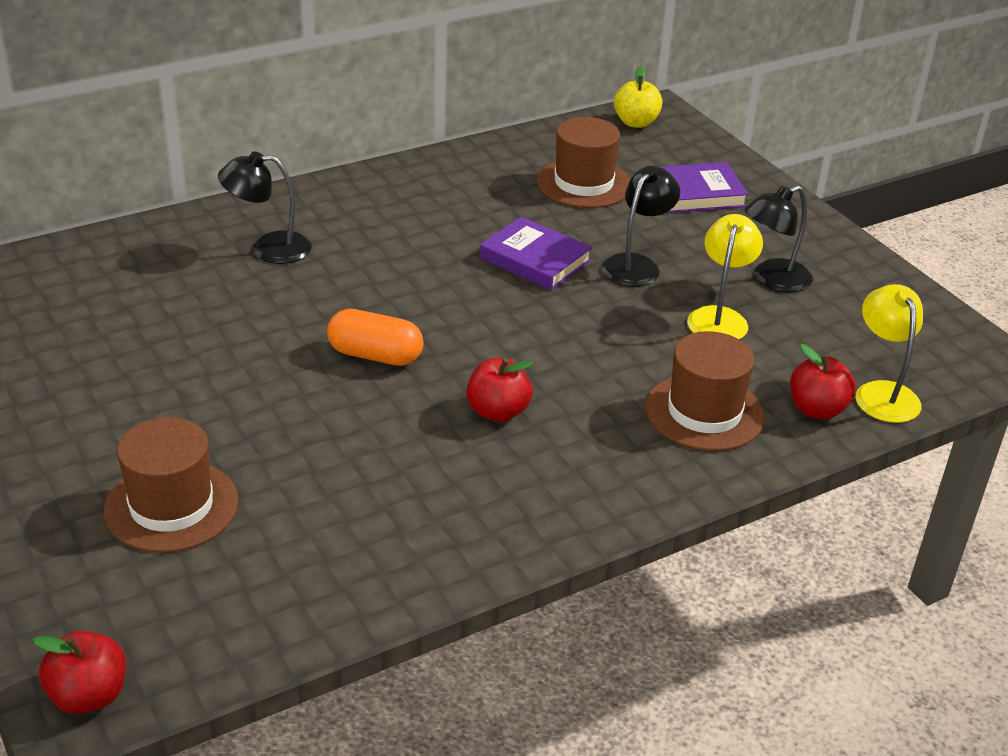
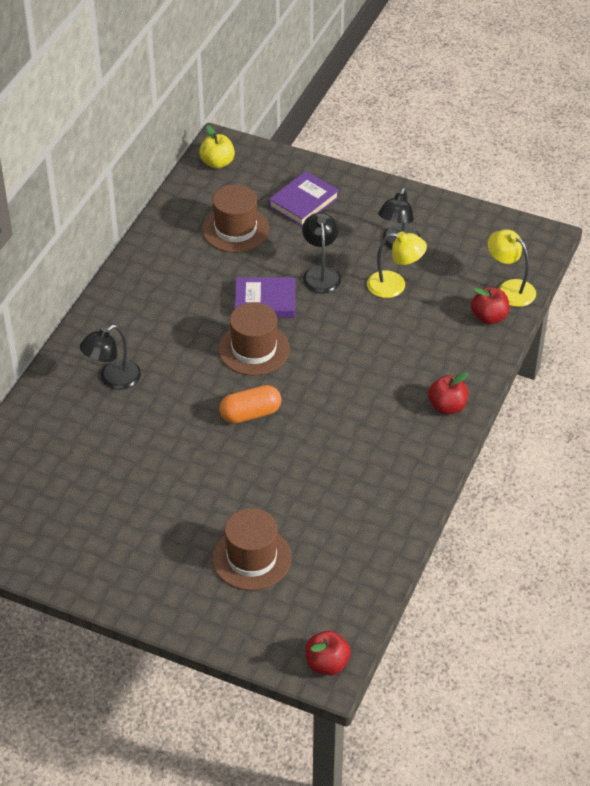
camera: 35 degrees left, 10 degrees up
red apple [466,358,533,422] -> red apple moved to [428,372,468,414]
brown hat [645,331,765,451] -> brown hat moved to [218,302,290,376]
yellow lamp [687,214,763,339] -> yellow lamp turned 120 degrees clockwise [367,231,427,298]

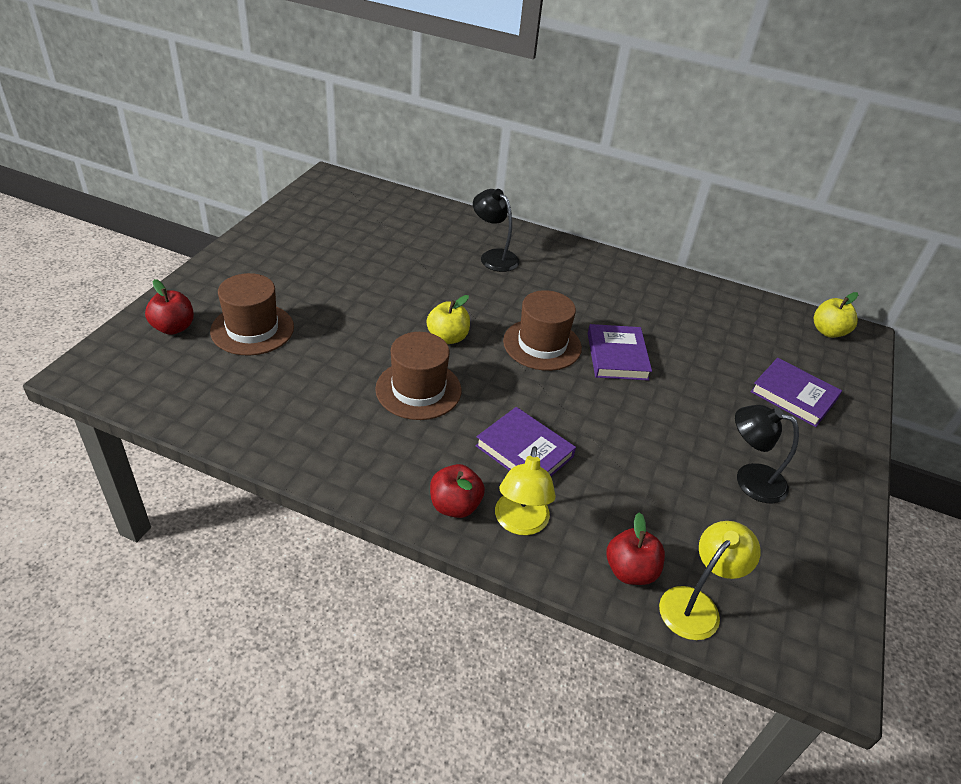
camera: 85 degrees right, 5 degrees down
brown hat [202,184,269,252] -> brown hat moved to [375,332,462,420]
orange capsule [219,385,281,424] -> yellow apple [427,295,470,344]
black lamp [302,213,341,293] -> none
red apple [305,631,351,675] -> red apple moved to [145,279,194,335]
yellow lamp [367,231,427,298] -> yellow lamp moved to [495,446,556,535]
none -> purple book [475,407,576,476]

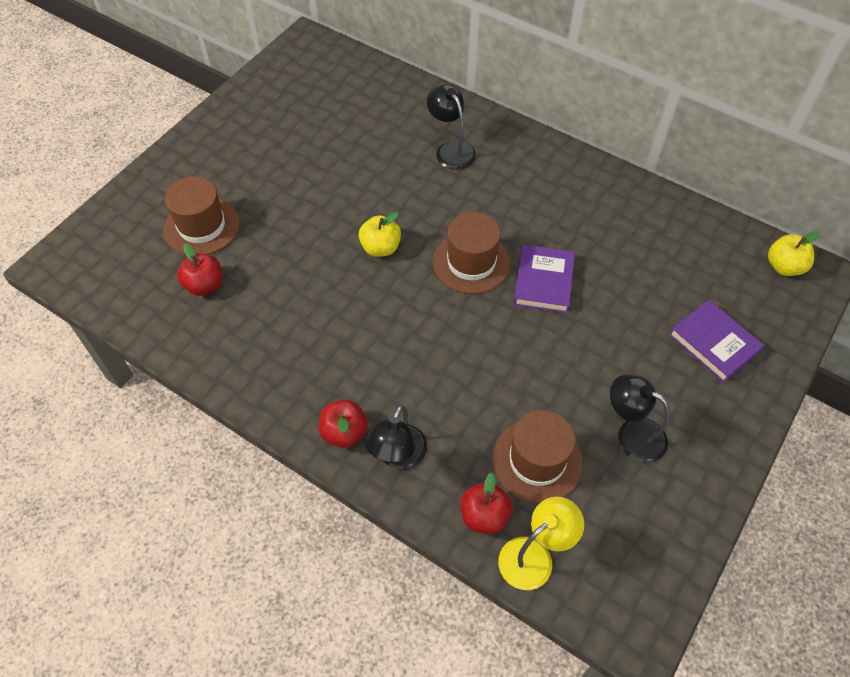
camera: 15 degrees right, 15 degrees up
red apple [145,279,194,335] -> red apple moved to [177,243,222,296]
brown hat [375,332,462,420] -> brown hat moved to [492,410,583,503]
purple book [475,407,576,476] -> none
yellow lamp [495,446,556,535] -> black lamp [365,405,427,470]

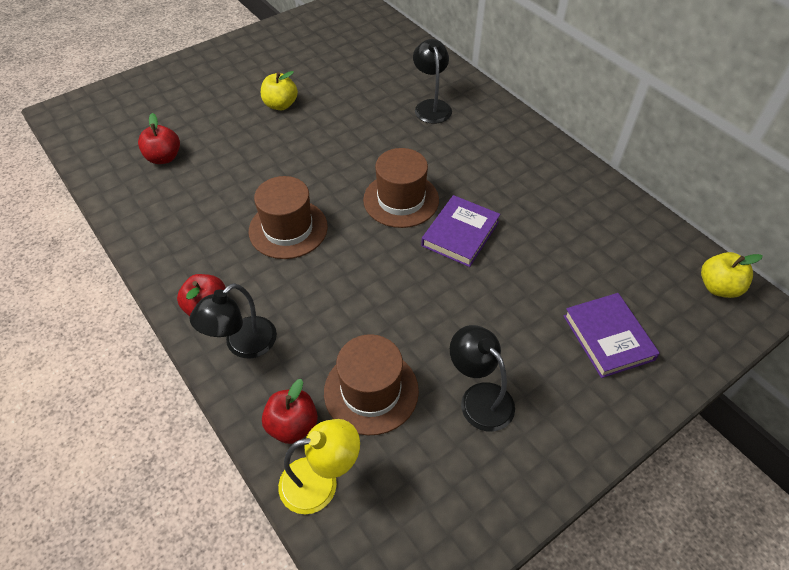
camera: 20 degrees right, 5 degrees down
brown hat [163,176,240,255] -> brown hat moved to [249,176,328,259]
yellow apple [359,212,401,257] -> yellow apple moved to [261,71,298,110]

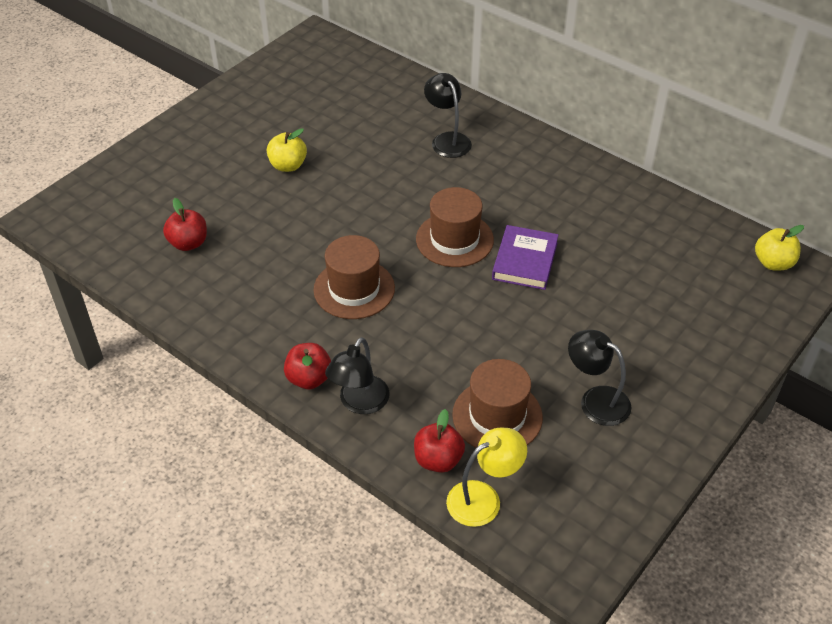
camera: 15 degrees left, 5 degrees down
purple book [564,293,660,378] -> none

